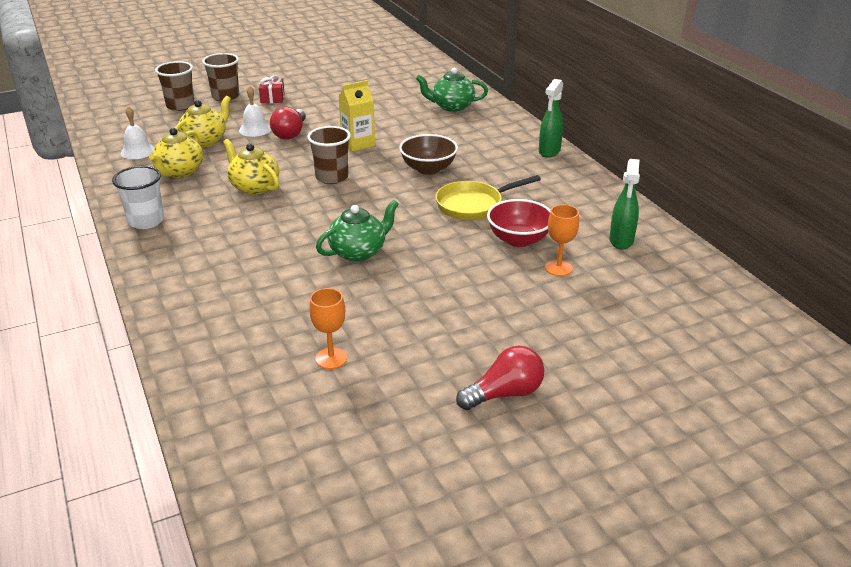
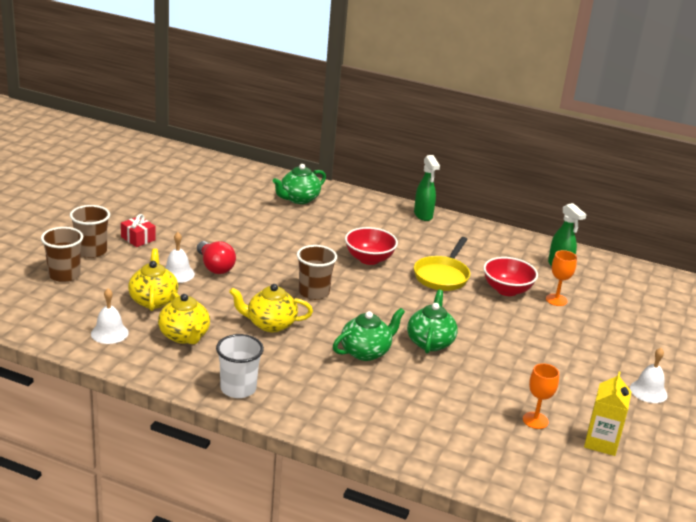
camera: 45 degrees left, 5 degrees down
yellow carton [338,80,375,151] -> yellow carton moved to [584,371,631,456]
brown bowl [399,134,458,175] -> red bowl [345,227,398,265]
red light bulb [456,346,545,410] -> white bell [630,348,668,403]
none -> green teapot [333,308,405,361]

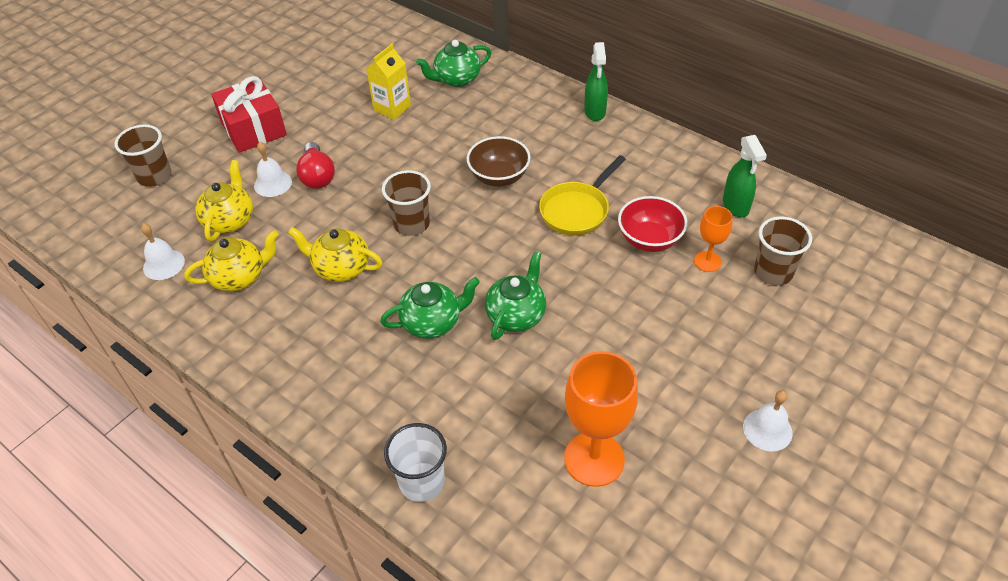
camera: 20 degrees right, 20 degrees up
brown cup [70,205,110,258] -> brown cup moved to [754,216,812,286]
red gift [121,214,156,247] -> red gift [211,76,287,153], size x1.92
yellow teapot [158,292,210,344] -> yellow teapot turned 105 degrees counterclockwise [184,230,279,291]
white cup [216,334,264,398] -> white cup moved to [384,423,447,502]
red bowl [345,227,398,265] -> brown bowl [466,136,531,187]
orange goblet [523,363,559,429] -> orange goblet [564,351,638,487], size x1.86
yellow carton [584,371,631,456] -> yellow carton moved to [366,44,411,120]

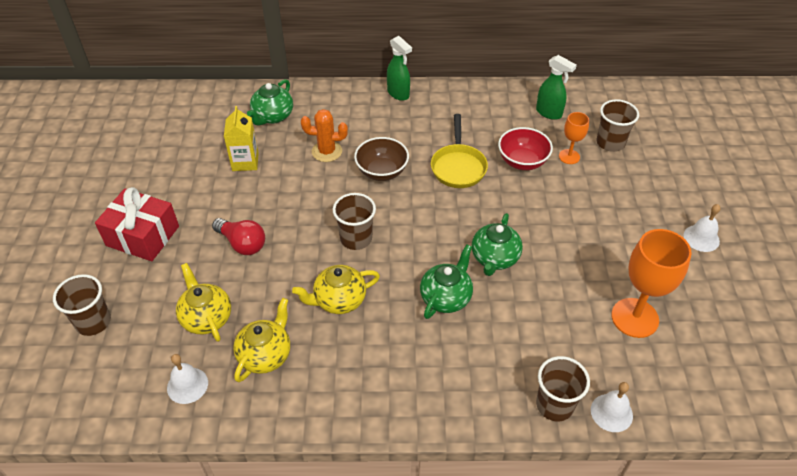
camera: 40 degrees left, 0 degrees up
white bell [254,142,292,197] -> white bell moved to [591,382,633,432]
white cup [384,423,447,502] -> brown cup [536,356,590,421]
green teapot [485,251,546,340] -> green teapot turned 150 degrees counterclockwise [472,213,523,276]
none -> orange cactus [301,109,348,162]

